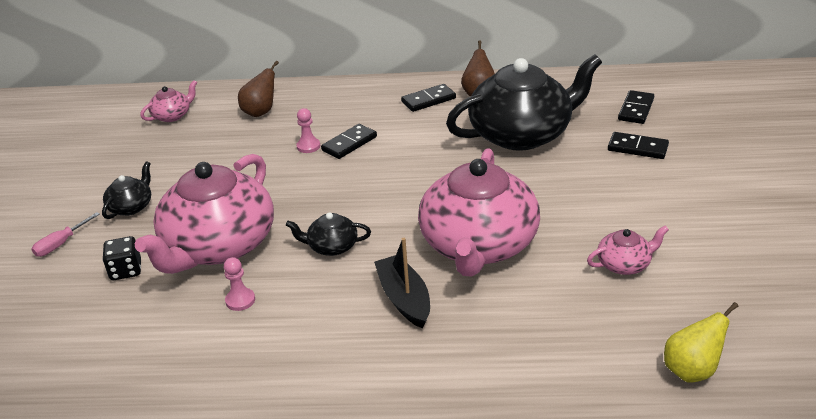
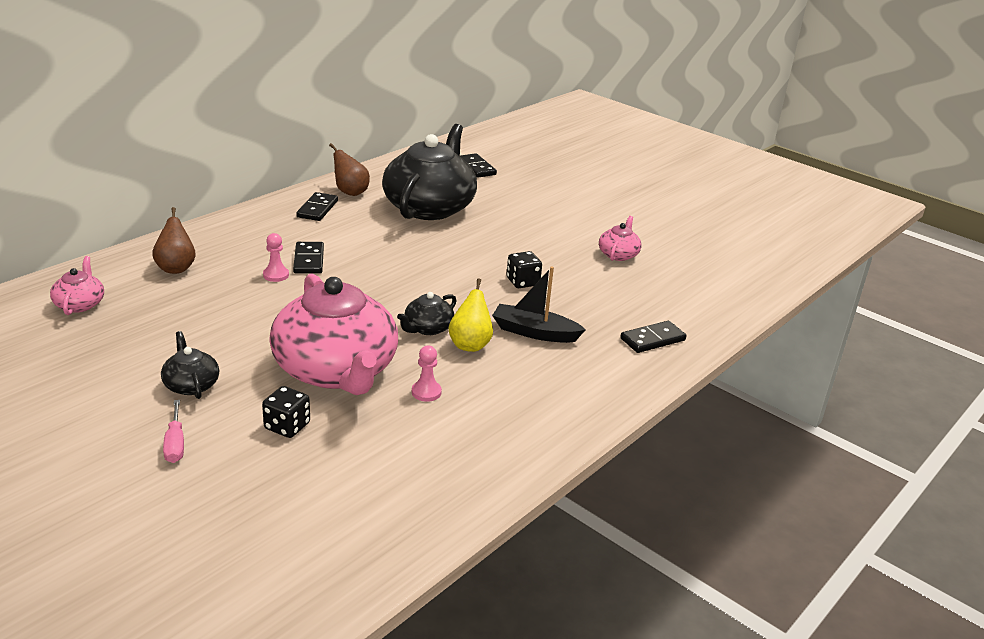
camera: 55 degrees left, 5 degrees down
pink teapot [418,148,540,277] -> black dice [507,251,542,288]
black domino [608,132,669,159] -> black domino moved to [620,321,686,353]
yellow pear [664,302,738,382] -> yellow pear moved to [448,278,493,352]

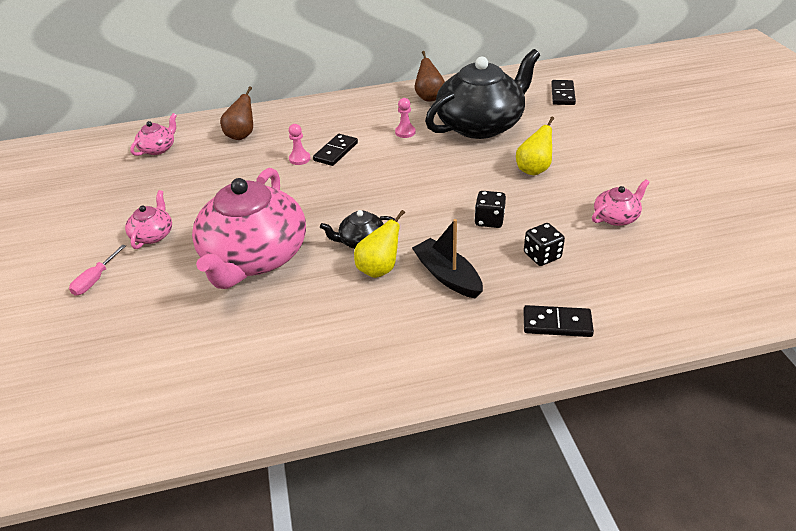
camera: 40 degrees right, 10 degrees up
black teapot [161,331,219,399] -> pink teapot [125,190,172,249]
black dice [262,386,310,438] -> black dice moved to [524,223,565,266]
black domino [296,192,338,221] -> none
pink pawn [412,346,442,402] -> pink pawn moved to [395,98,416,138]
none -> yellow pear [516,117,554,175]

